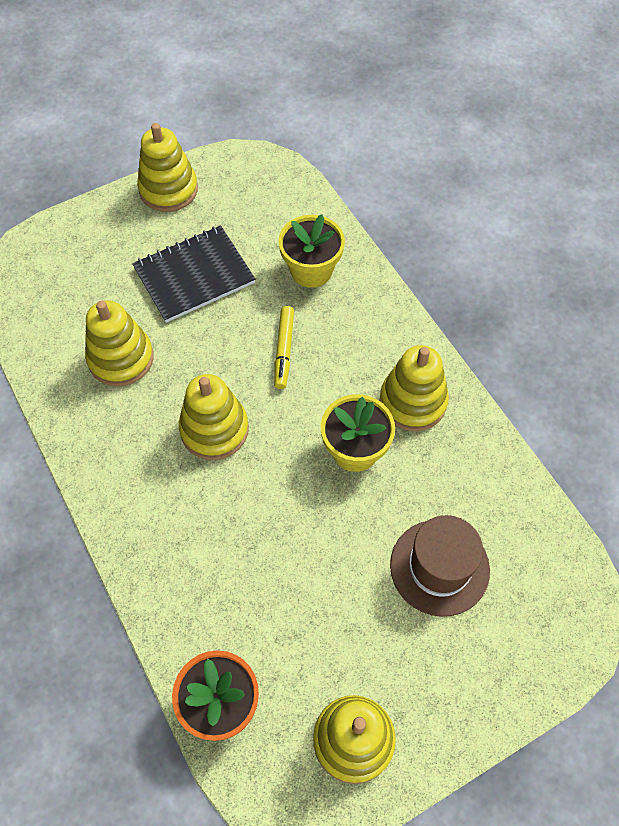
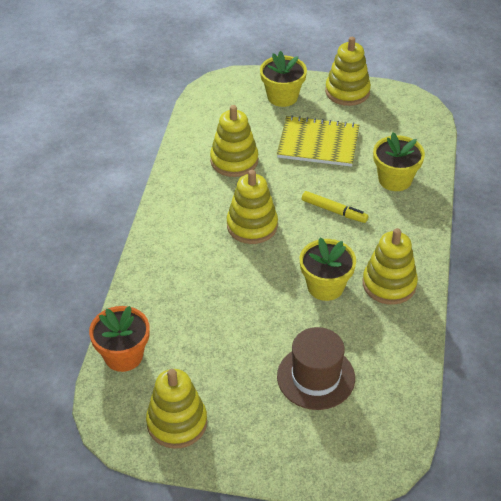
camera: 40 degrees right, 15 degrees down
black notebook [132,225,256,323] -> yellow notebook [277,115,359,167]
yellow marker [274,306,294,389] -> yellow marker turned 105 degrees counterclockwise [302,191,368,223]
none -> yellow flower pot [260,51,307,107]

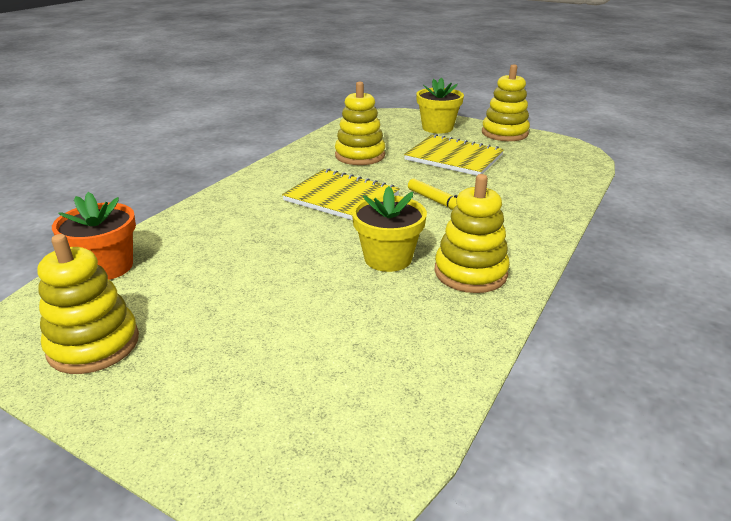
camera: 20 degrees right, 15 degrees down
yellow stacking toy [227,170,278,244] -> yellow notebook [282,168,400,220]
brown hat [277,327,355,410] -> none
yellow flower pot [373,132,425,191] -> none

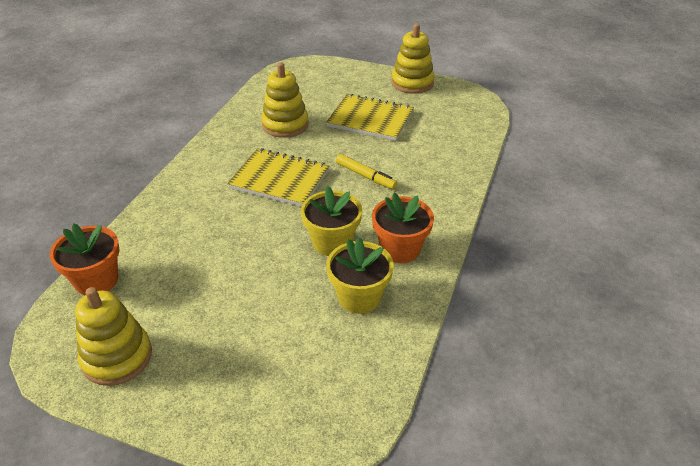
camera: 10 degrees left, 10 degrees up
yellow flower pot [416,78,464,134] -> yellow flower pot moved to [326,237,394,314]
yellow stacking toy [434,174,510,293] -> orange flower pot [372,193,434,263]

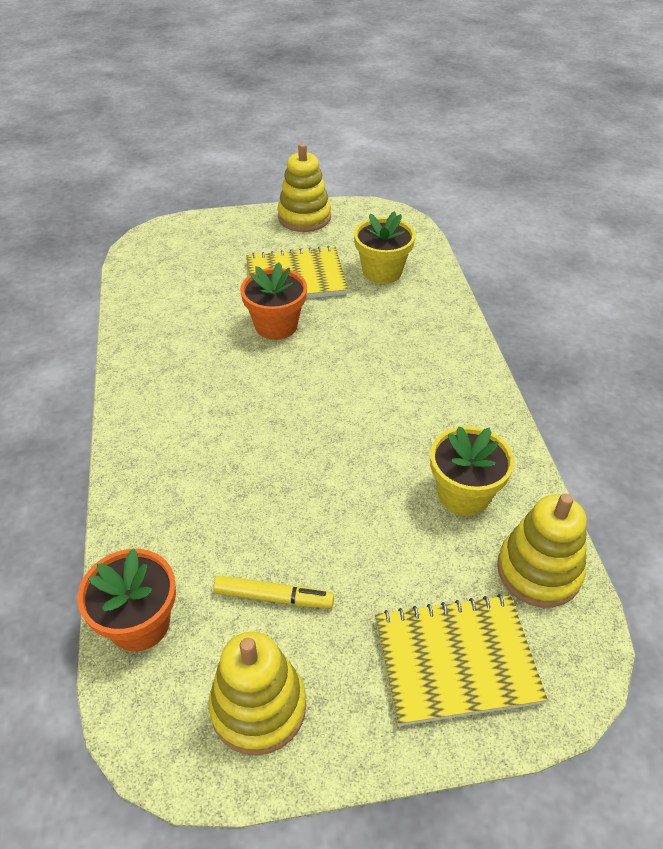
camera: 30 degrees left, 5 degrees up
yellow notebook [227,148,330,207] -> yellow notebook moved to [375,594,548,726]
yellow stacking toy [261,62,308,138] -> yellow stacking toy moved to [497,494,587,607]
yellow flower pot [301,186,362,256] -> yellow flower pot moved to [354,211,415,284]
yellow marker [336,154,397,189] -> yellow marker moved to [213,575,334,608]
orange flower pot [372,193,434,263] -> orange flower pot moved to [240,263,307,340]

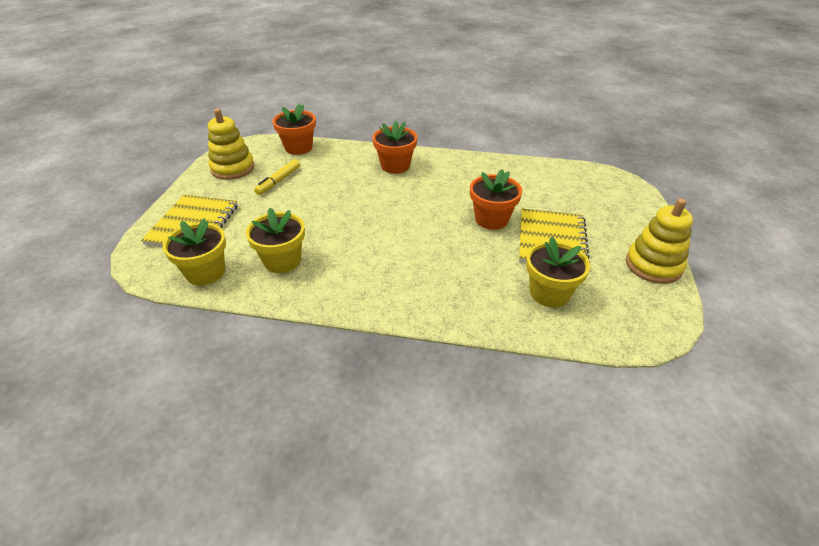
camera: 110 degrees right, 5 degrees down
yellow stacking toy [497,494,587,607] -> yellow flower pot [162,218,226,286]
none -> orange flower pot [372,121,417,174]

